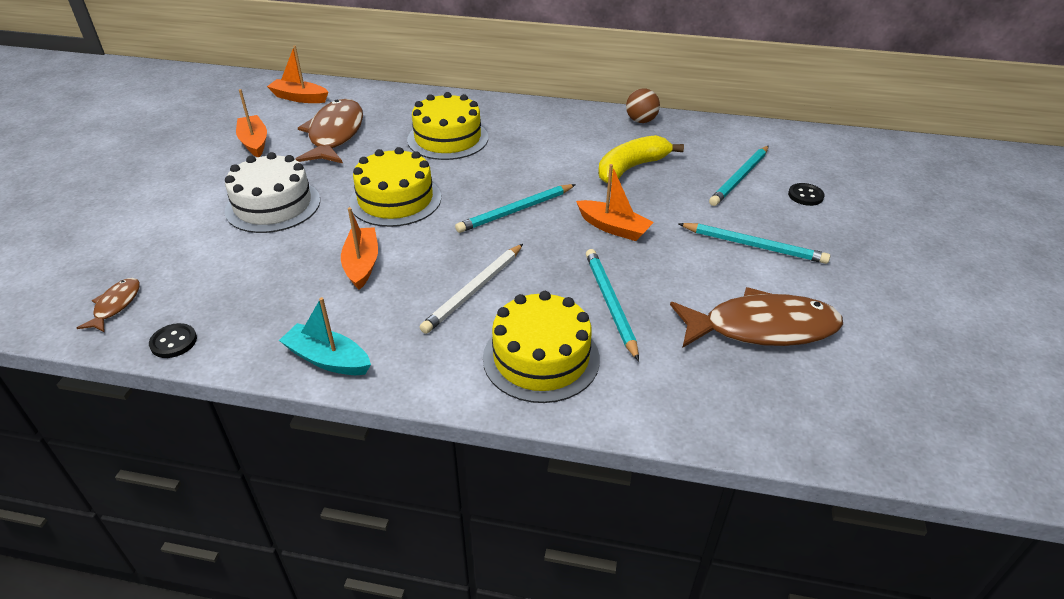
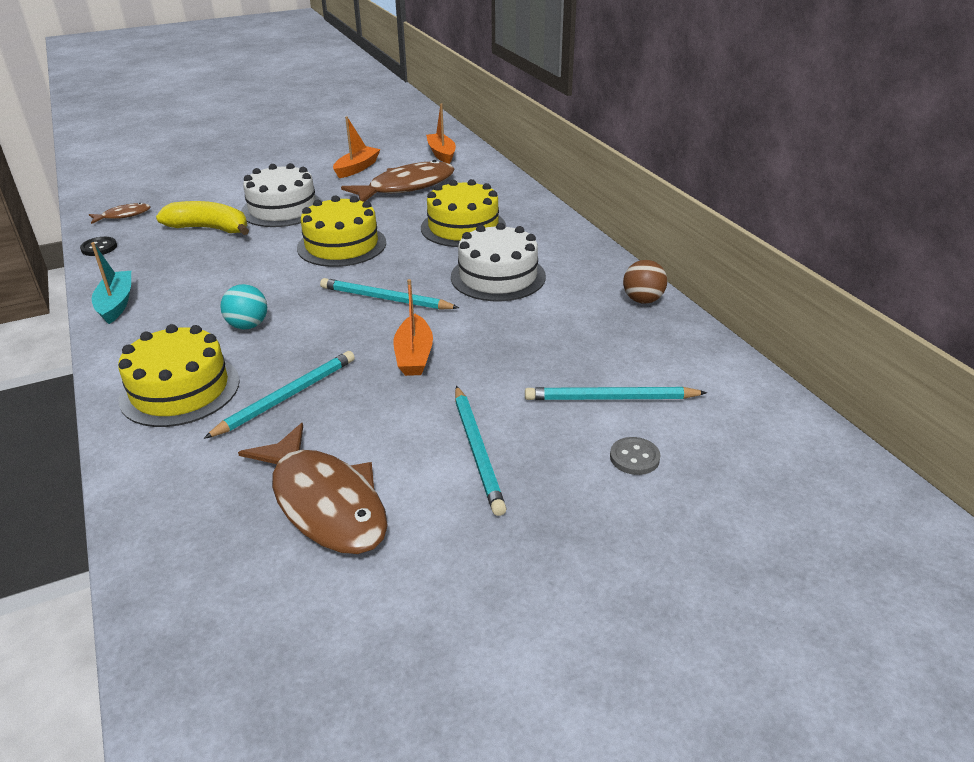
camera: 55 degrees right, 5 degrees down
orange boat [341,207,378,290] -> none
white pencil [420,244,523,334] -> turquoise ball [220,284,267,329]
yellow banana [598,135,684,183] -> yellow banana moved to [156,201,249,235]
black button [788,183,825,206] -> grey button [610,437,661,475]
none -> white cake [451,223,546,301]

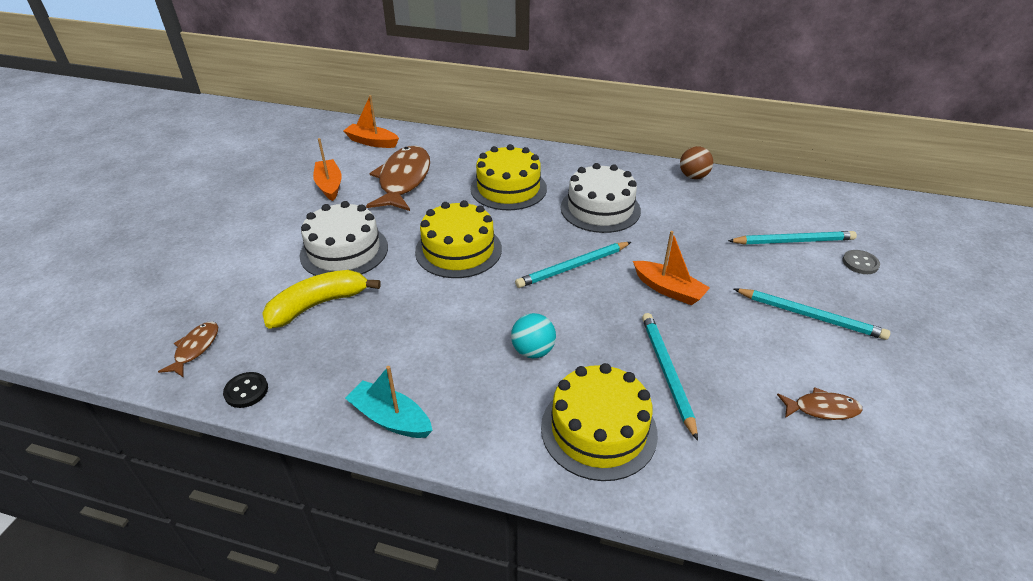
camera: 50 degrees left, 5 degrees up
brown fish [238,423,388,554] -> brown fish [777,387,863,420], size x0.47
turquoise pencil [525,387,707,400] -> turquoise pencil turned 135 degrees counterclockwise [728,231,857,244]

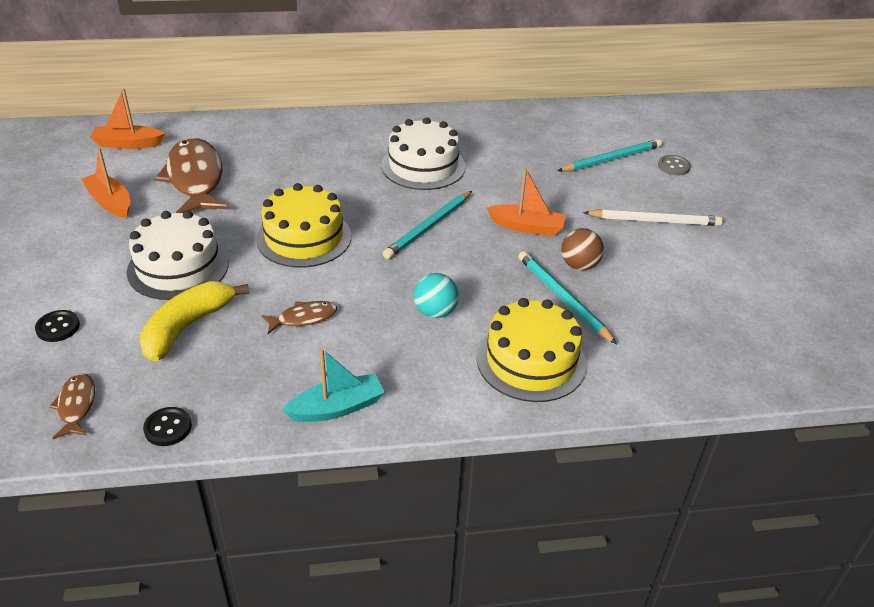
camera: 25 degrees left, 0 degrees up
turquoise boat [345,366,433,438] -> turquoise boat turned 150 degrees clockwise [282,348,385,422]
yellow cake [470,144,547,210] -> none
brown ball [680,146,713,179] -> brown ball moved to [561,228,604,270]
turquoise pencil [734,289,890,340] -> white pencil [583,209,723,226]
brown fish [777,387,863,420] -> brown fish moved to [261,301,337,334]
none -> black button [35,310,80,342]

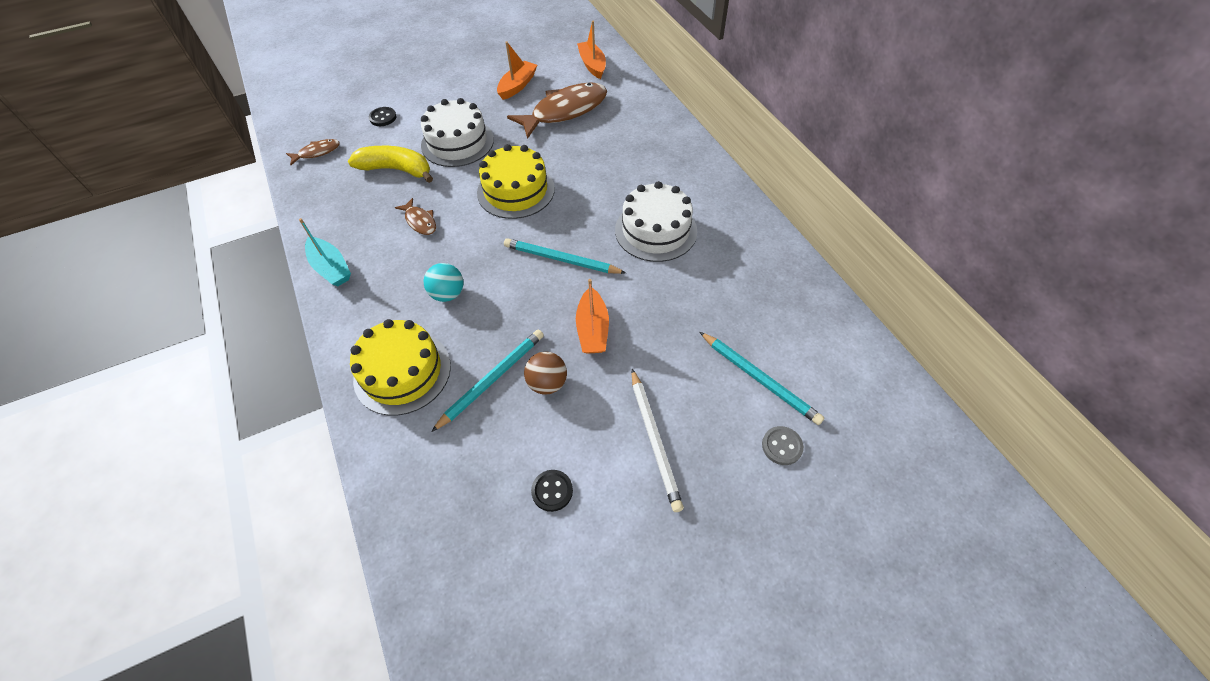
camera: 75 degrees right, 15 degrees up
black button [143,407,192,446] -> black button moved to [531,470,573,512]

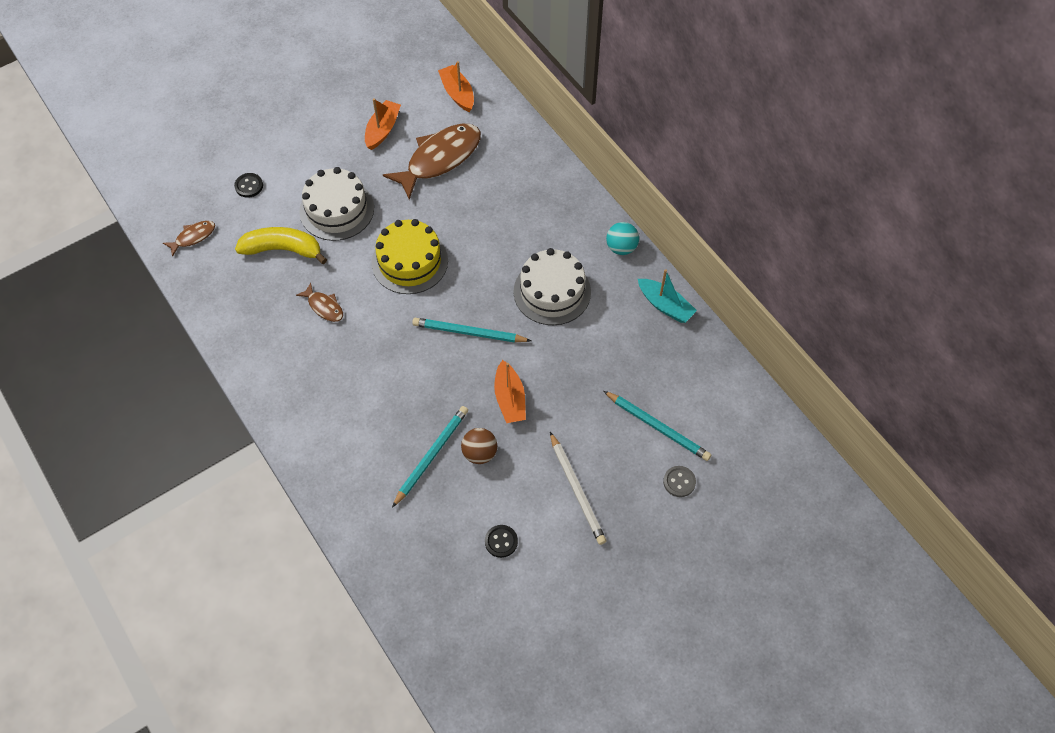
camera: 10 degrees left, 5 degrees up
turquoise boat [299,218,351,286] -> turquoise boat moved to [638,269,697,323]
yellow cake [350,319,451,416] -> none
turquoise ball [424,263,463,302] -> turquoise ball moved to [606,222,639,255]

